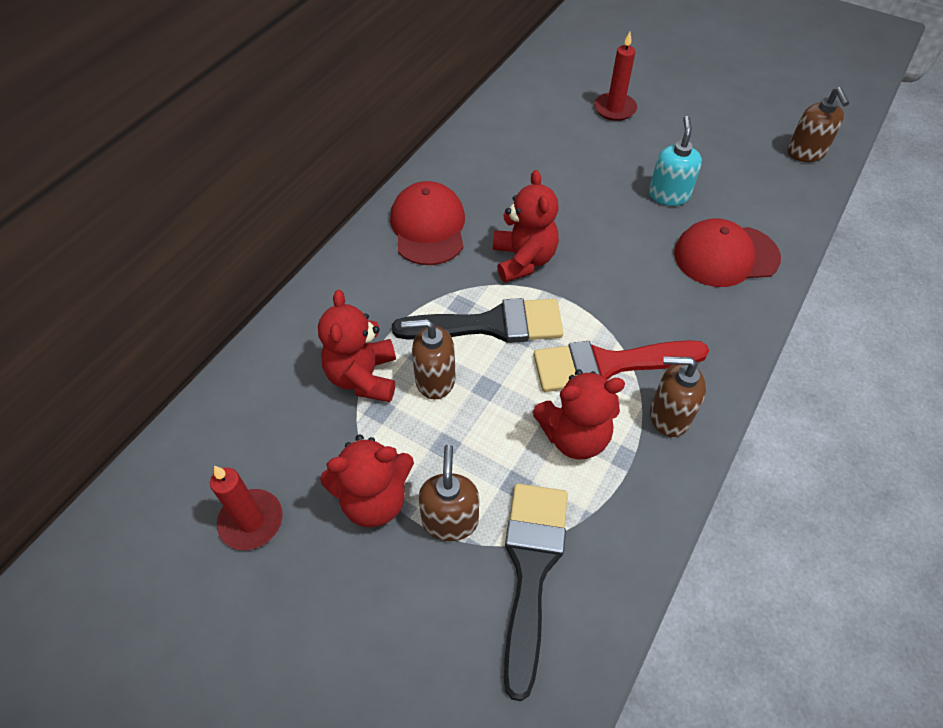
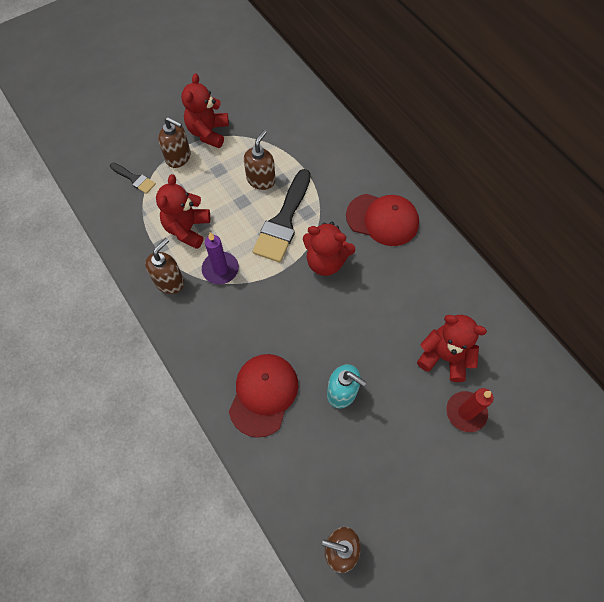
camera: 115 degrees right, 10 degrees up
red candle [210,466,283,550] -> none
red teddy bear [318,290,396,402] -> red teddy bear moved to [417,315,487,382]
black brush [504,484,568,701] -> black brush [110,162,156,194], size x0.50
red brush [533,340,709,392] -> purple candle [202,232,239,284]

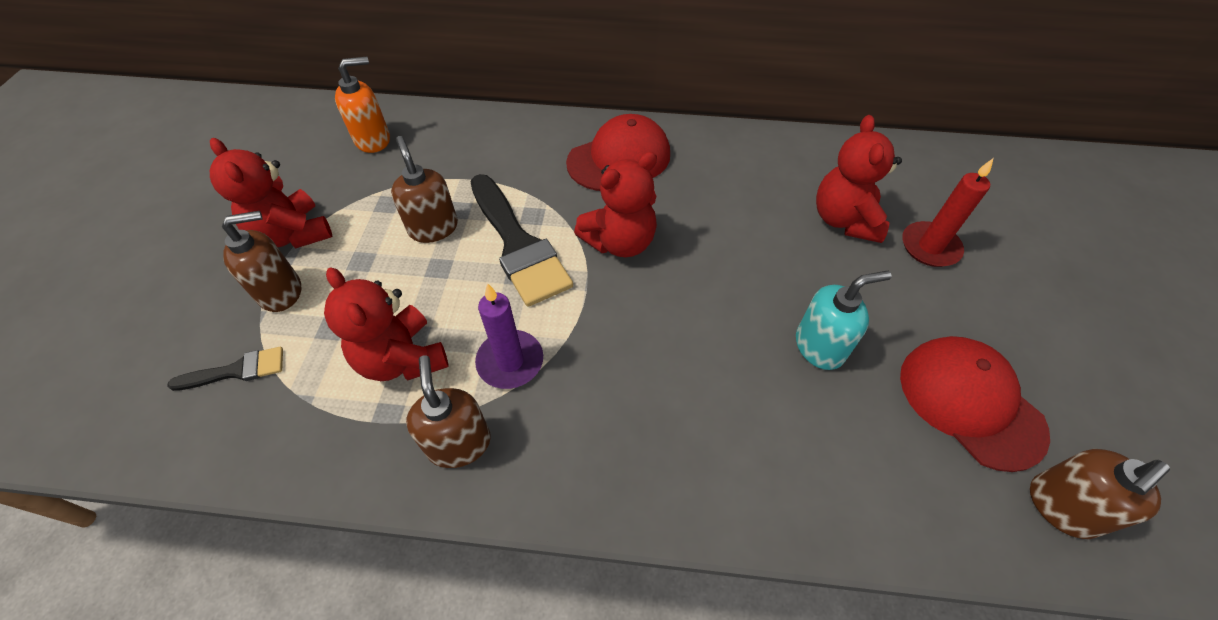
camera: 50 degrees left, 10 degrees down
red cap [229,354,298,438] -> red cap moved to [900,336,1050,472]
red teddy bear [417,315,487,382] -> red teddy bear turned 60 degrees counterclockwise [816,115,902,243]
none -> orange soap dispenser [335,57,390,153]

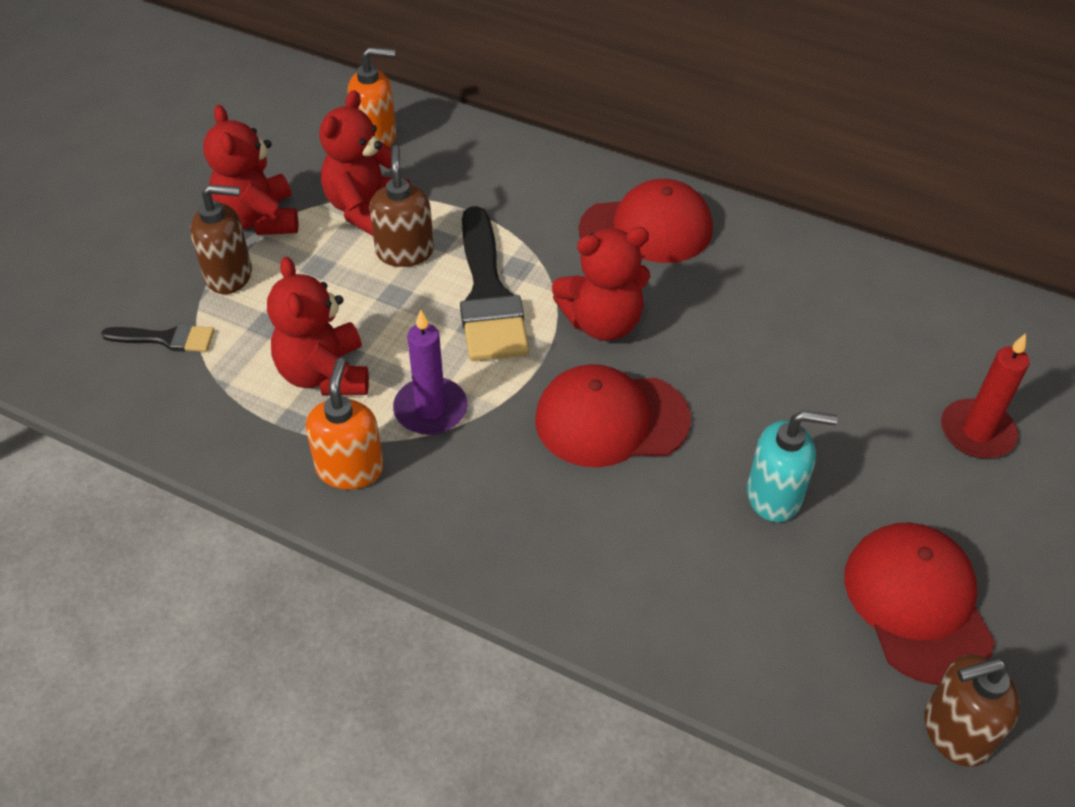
camera: 20 degrees right, 5 degrees down
brown soap dispenser [406,355,491,468] -> orange soap dispenser [306,358,383,489]
red teddy bear [816,115,902,243] -> red teddy bear moved to [319,90,410,236]
none -> red cap [535,364,691,467]

